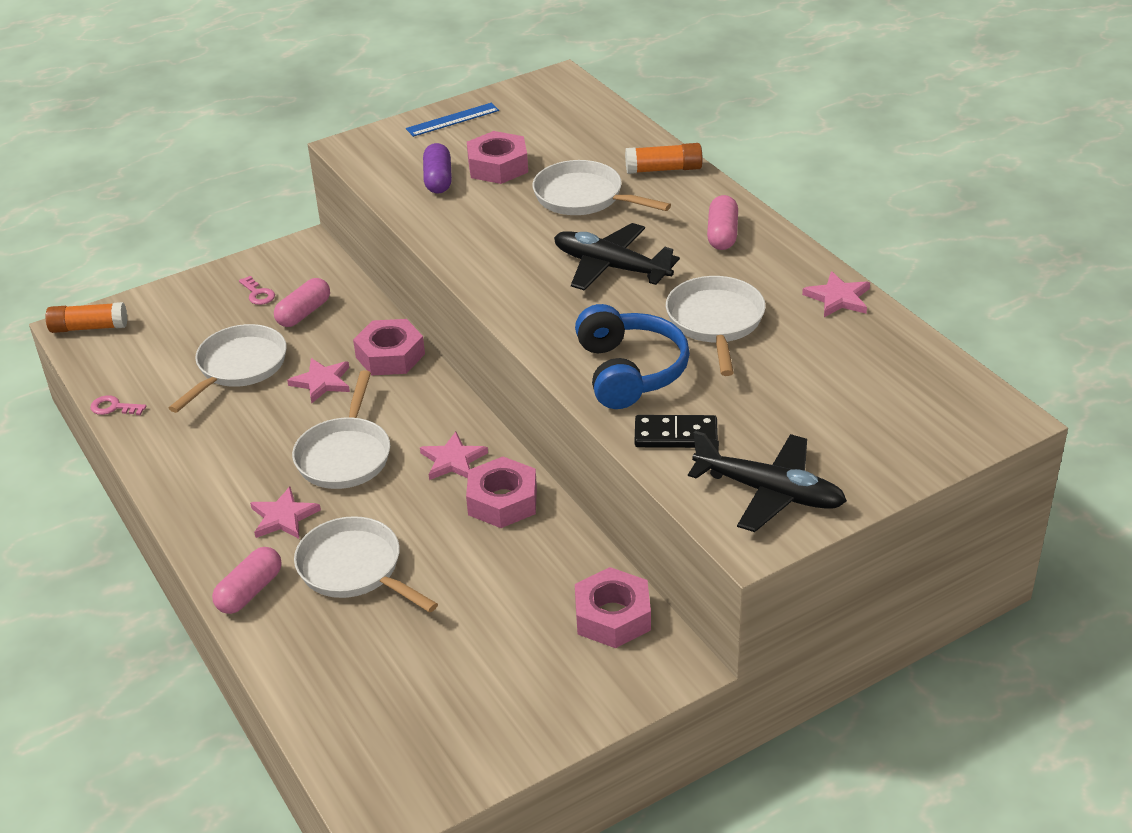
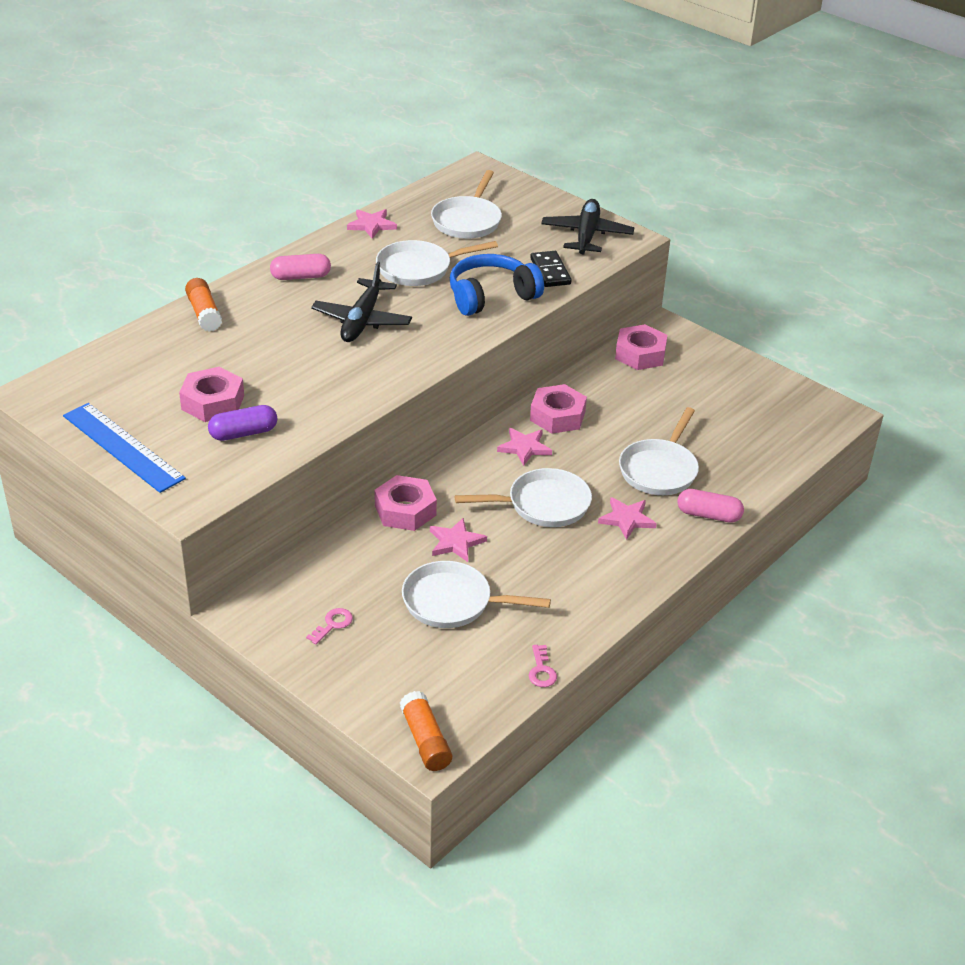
camera: 110 degrees left, 0 degrees up
pink capsule [274,278,330,327] -> none
blue ruler [406,103,499,137] -> blue ruler [63,403,186,493], size x1.64
white pan [532,160,671,215] -> white pan moved to [431,170,502,239]

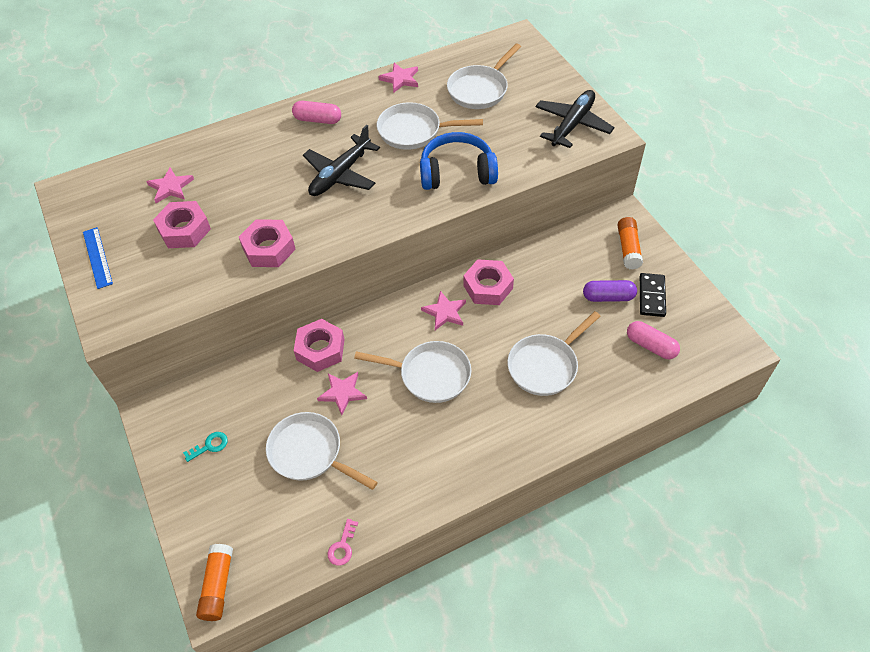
camera: 25 degrees right, 15 degrees up
blue ruler [63,403,186,493] -> blue ruler [83,227,113,289], size x0.61
orange glue stick [185,278,222,331] -> orange glue stick moved to [618,217,643,269]
purple capsule [208,405,277,441] -> purple capsule moved to [583,280,637,302]
pink key [306,608,353,644] -> turquoise key [183,432,228,462]
black domino [530,251,571,287] -> black domino moved to [640,273,666,317]
pink star [598,497,657,540] -> pink star moved to [146,167,194,203]
pink nut [615,324,667,370] -> pink nut moved to [239,219,296,267]
pink capsule [677,489,744,523] -> pink capsule moved to [627,321,680,359]

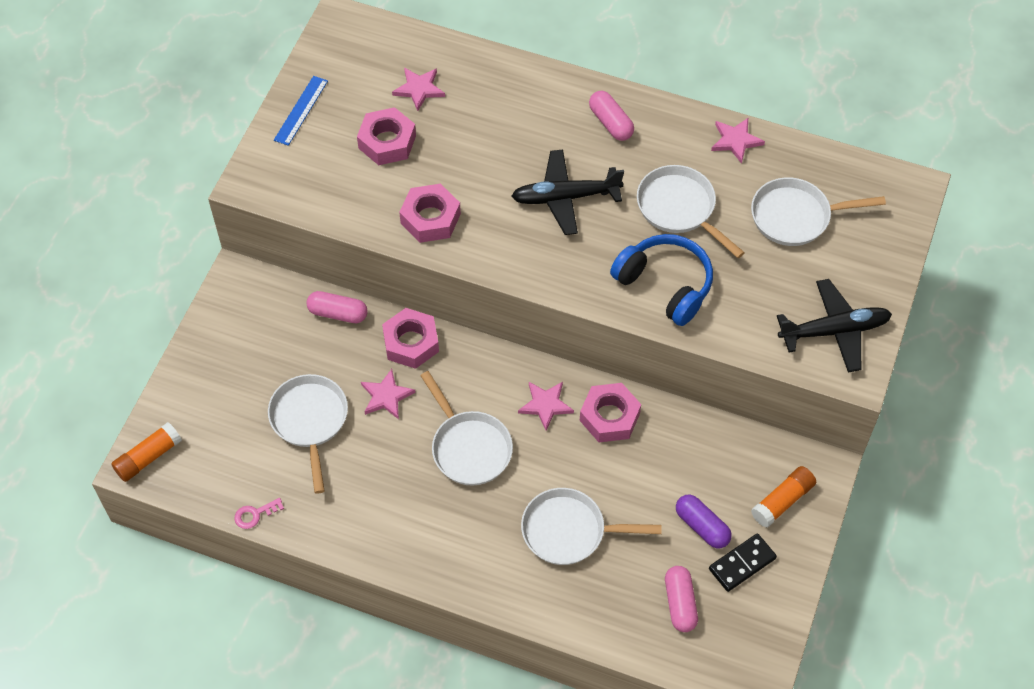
camera: 45 degrees right, 5 degrees up
turquoise key [183,432,228,462] -> none
none -> pink capsule [306,291,368,323]

